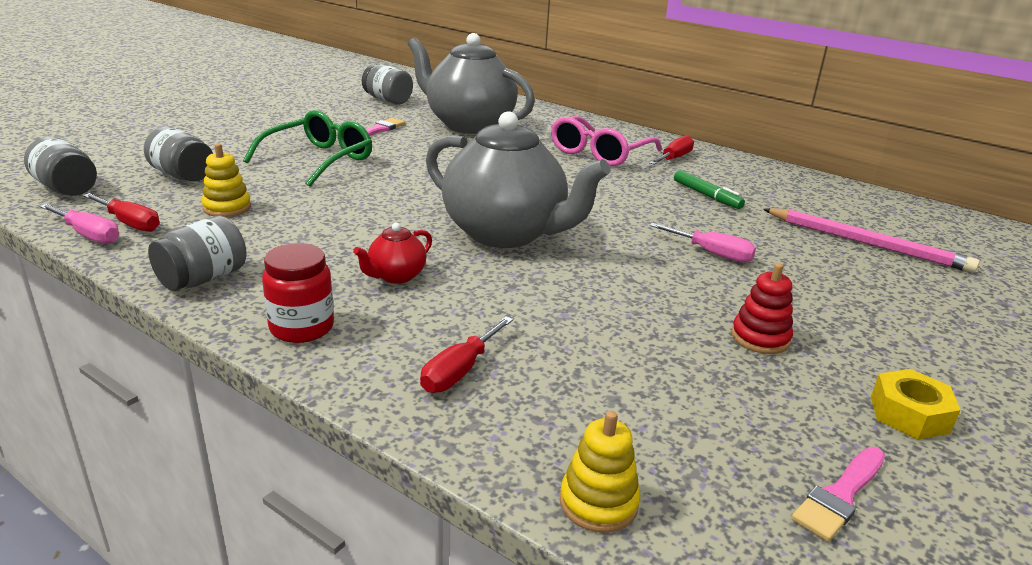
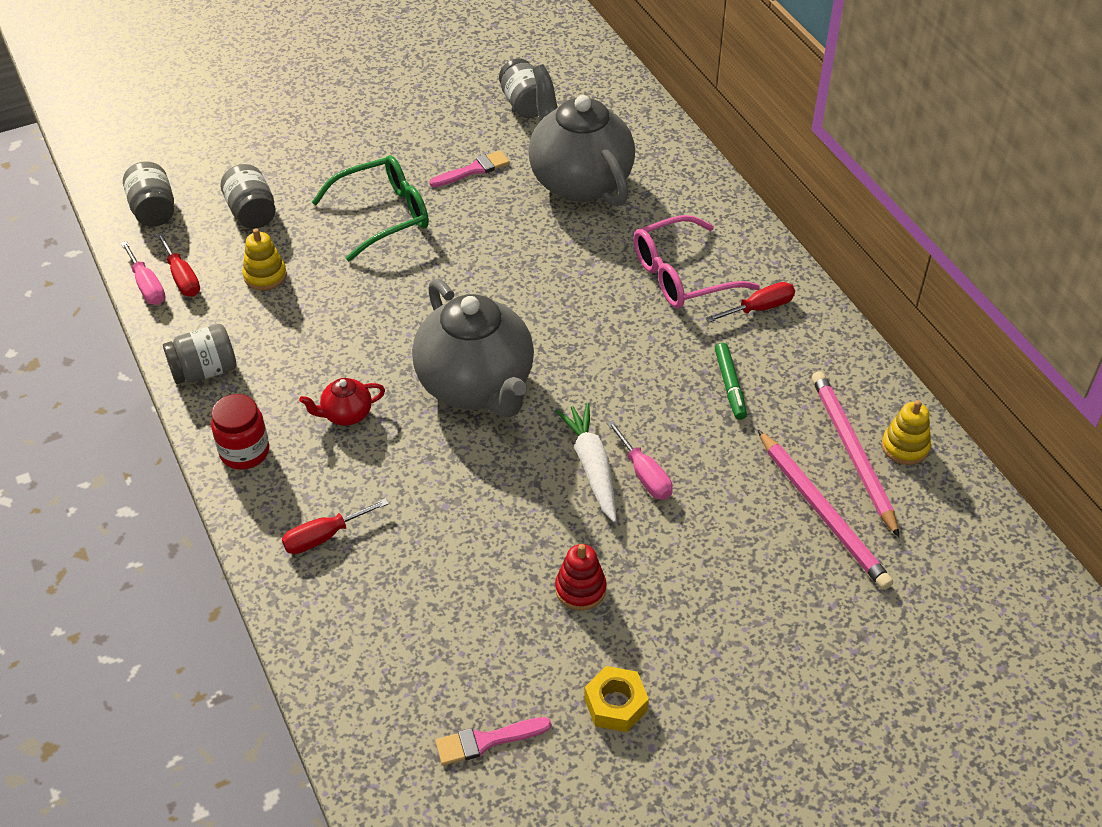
camera: 30 degrees right, 20 degrees up
yellow stacking toy [560,411,640,533] -> yellow stacking toy moved to [882,400,931,465]
none -> white carrot [556,403,616,523]
none -> pink pencil [812,371,899,537]

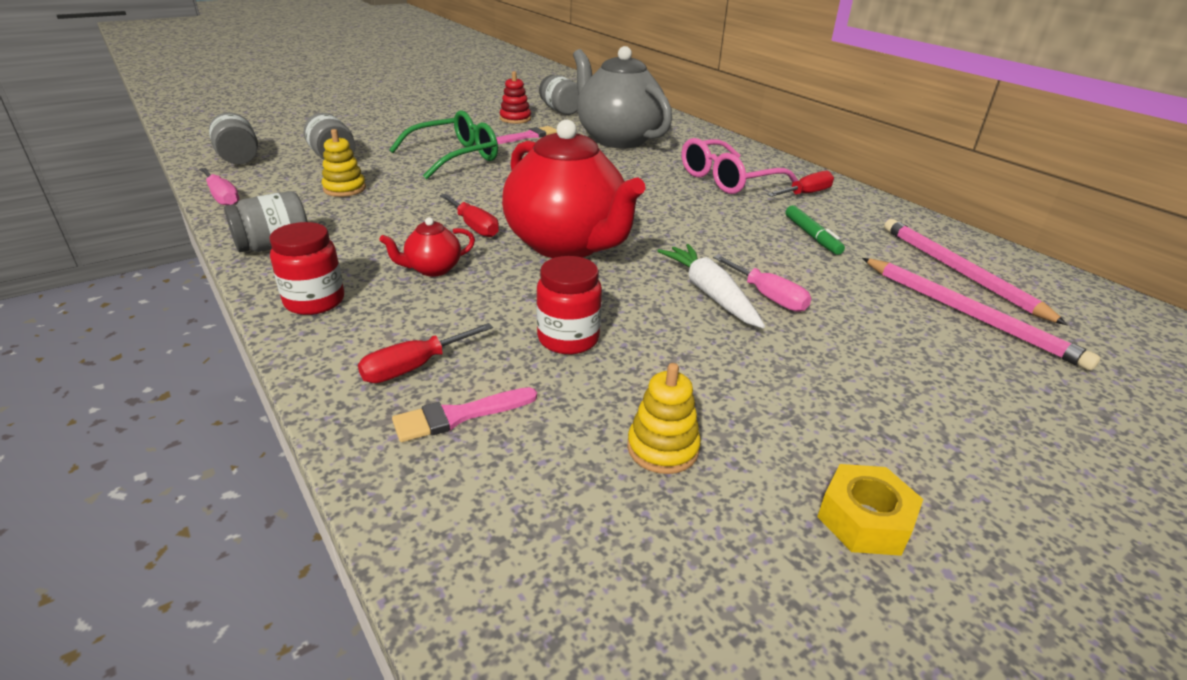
camera: 10 degrees left, 15 degrees down
red screwdriver [157,233,200,297] -> red screwdriver moved to [440,194,499,237]
grey teapot [412,278,534,418] -> red teapot [502,120,645,258]
pink brush [435,717,551,765] -> pink brush moved to [392,387,537,442]
red stacking toy [555,544,606,610] -> red stacking toy moved to [500,71,531,124]
yellow stacking toy [882,400,931,465] -> yellow stacking toy moved to [627,363,701,474]
none -> red jar [536,256,602,354]

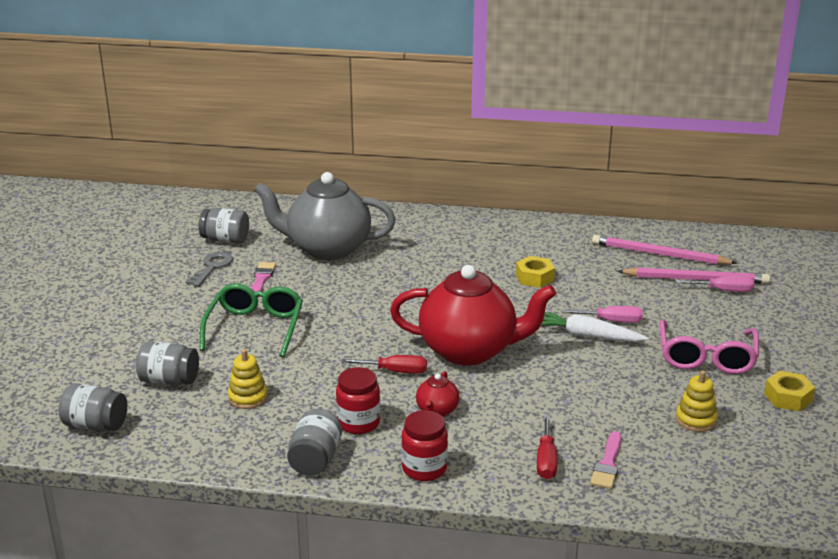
camera: 45 degrees left, 5 degrees down
pink screwdriver [199,168,239,205] -> pink screwdriver moved to [676,276,754,292]
red stacking toy [500,71,531,124] -> grey key [186,252,233,286]
red jar [536,256,602,354] -> red jar moved to [336,367,380,434]
pink glasses [682,138,799,194] -> pink glasses moved to [660,320,759,374]
red screwdriver [767,171,834,197] -> none
green marker [785,205,845,255] -> none
none -> yellow nut [516,256,555,288]

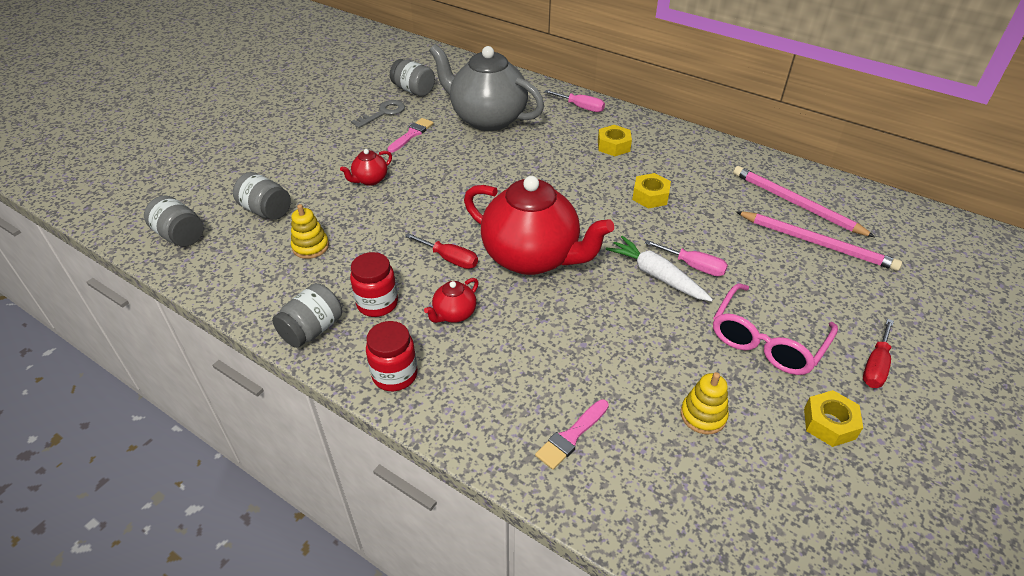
camera: 25 degrees right, 15 degrees up
green glasses [200,283,303,357] -> red teapot [340,149,392,186]
red screwdriver [537,415,557,479] -> red screwdriver moved to [863,319,894,388]
pink screwdriver [676,276,754,292] -> pink screwdriver moved to [545,90,605,112]
none -> yellow nut [598,125,632,156]

